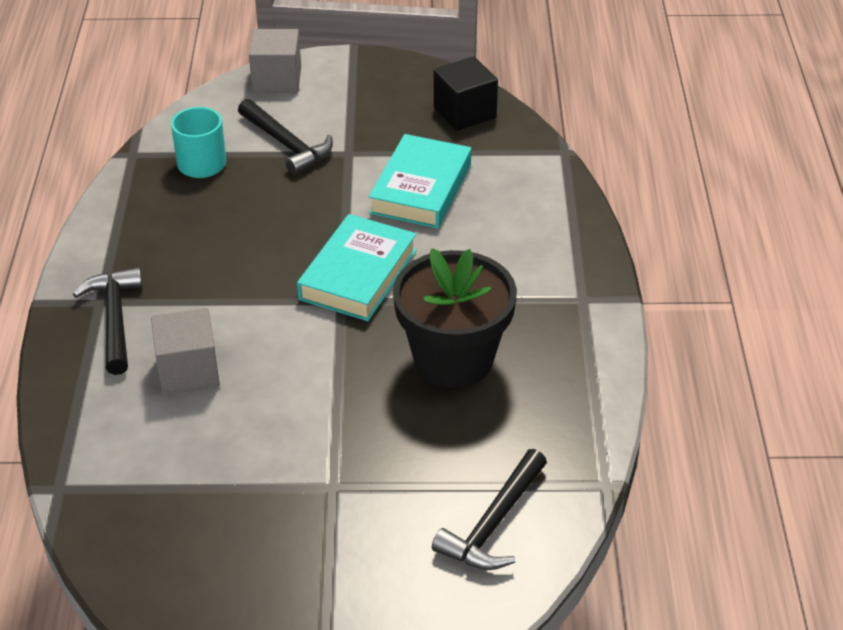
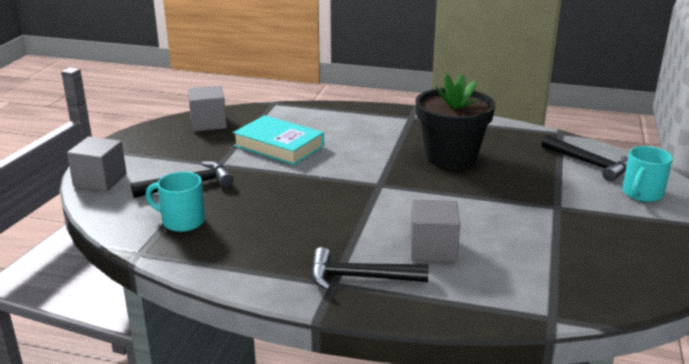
camera: 75 degrees left, 15 degrees down
turquoise book [297,214,416,321] -> none
black cube [434,56,498,131] -> grey cube [188,86,227,131]
none -> turquoise mug [623,146,673,202]

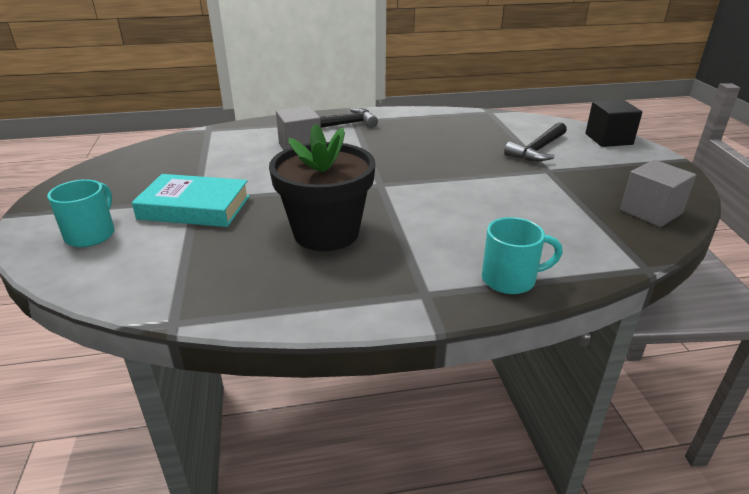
camera: 155 degrees right, 5 degrees up
grey cube [67,136,127,192] -> black cube [585,100,642,147]
turquoise mug [145,172,205,232] -> turquoise mug moved to [482,217,563,294]
turquoise book [233,115,324,165] -> turquoise book moved to [132,174,250,227]
black hammer [541,135,628,182] -> none

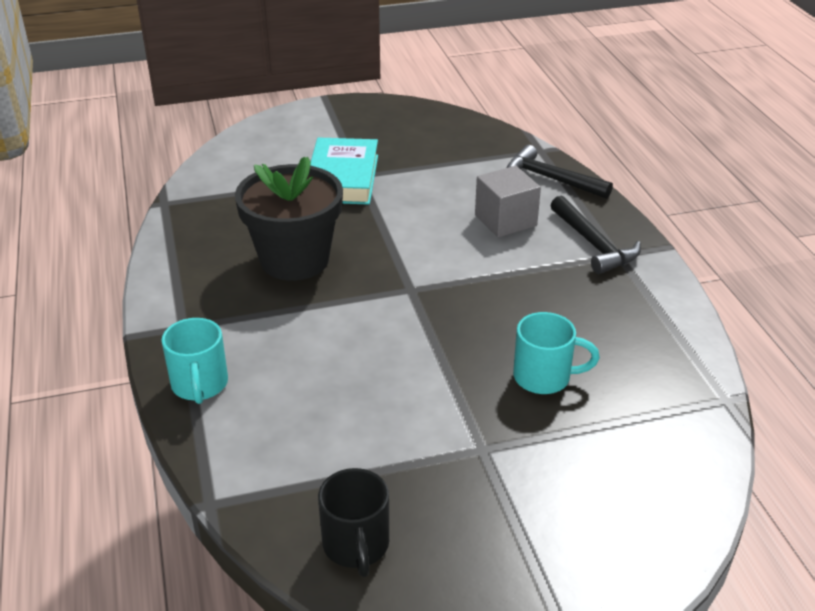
camera: 85 degrees right, 5 degrees up
turquoise mug [47,179,114,247] -> turquoise mug moved to [513,312,600,394]
black hammer [504,122,567,161] -> black hammer moved to [507,145,613,199]
black cube [585,100,642,147] -> none
grey cube [620,160,696,227] -> black mug [318,468,389,577]

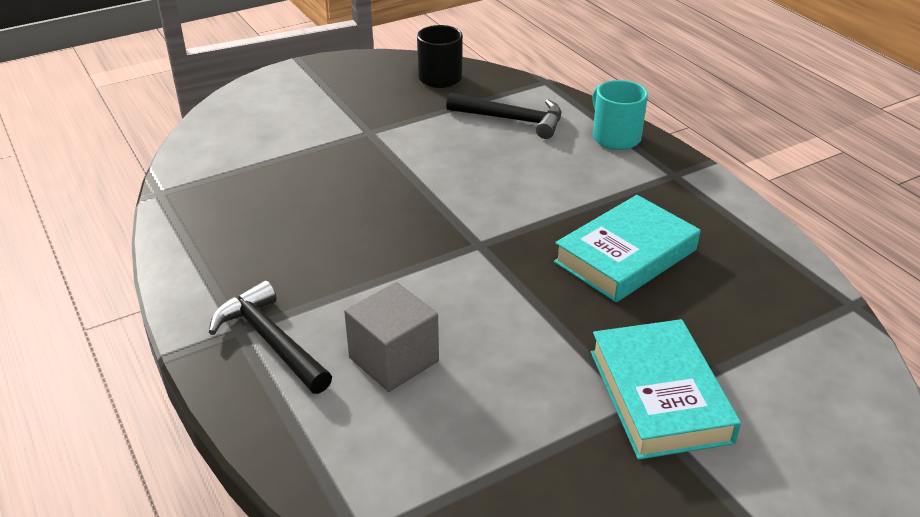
camera: 165 degrees right, 0 degrees up
black flower pot [235,157,343,281] -> turquoise book [554,195,700,302]
black hammer [507,145,613,199] -> black hammer moved to [446,93,561,139]
turquoise mug [513,312,600,394] -> none

